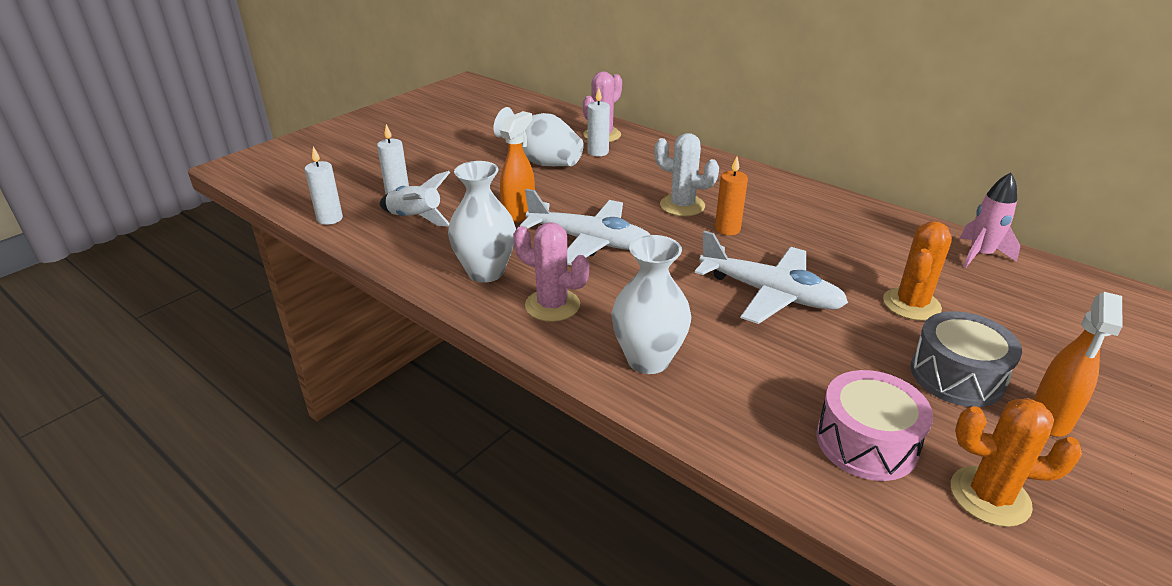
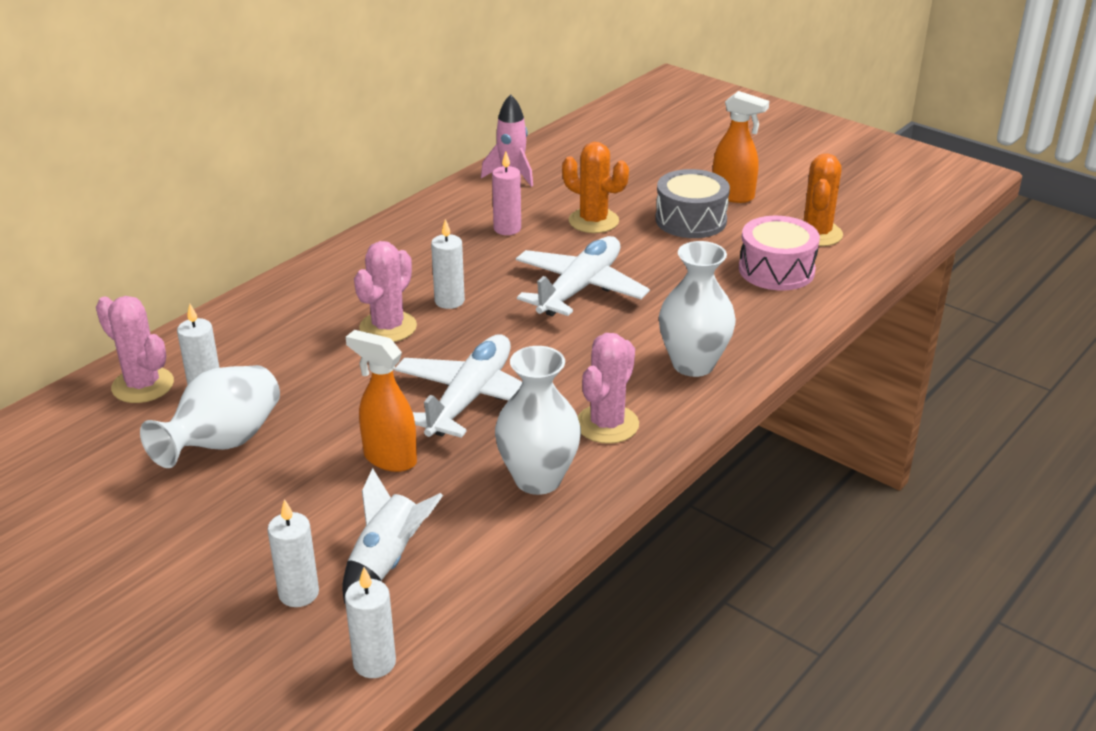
camera: 90 degrees left, 0 degrees up
white cactus [655,133,719,216] -> pink cactus [354,241,417,342]
orange candle [715,156,748,235] -> white candle [431,219,465,309]
none -> pink candle [492,151,521,235]

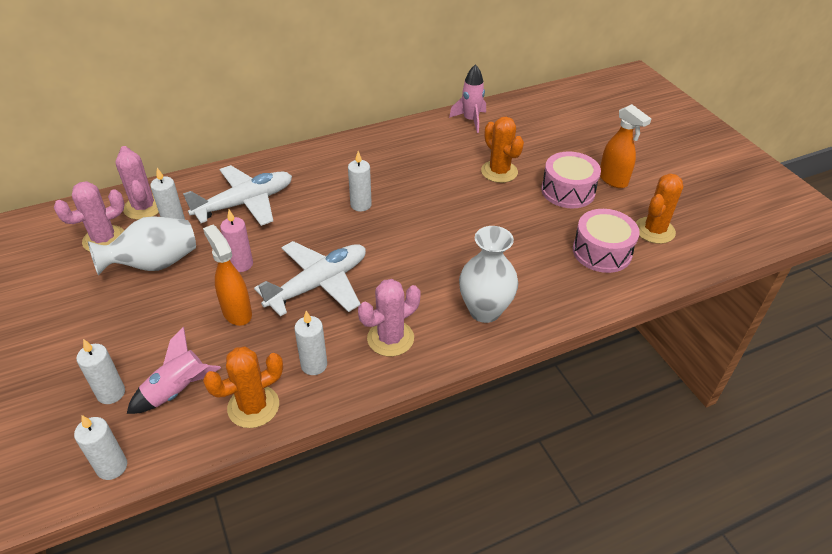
camera: 25 degrees right, 10 degrees up
white rocket [342,468,443,604] -> pink rocket [127,327,221,414]
pink cactus [354,241,417,342] -> pink cactus moved to [54,181,125,252]
pink candle [492,151,521,235] -> pink candle moved to [220,210,253,272]
white vase [495,346,581,495] -> white candle [294,311,327,375]
white plane [516,236,650,316] -> white plane moved to [183,165,292,226]
grey drum [655,169,730,238] -> pink drum [541,151,601,208]
none -> orange cactus [203,347,283,428]

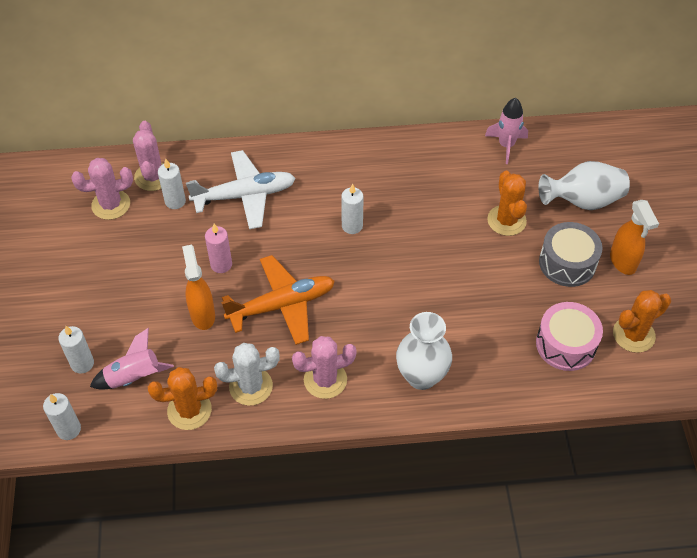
camera: 20 degrees right, 10 degrees up
white vase [88,216,196,275] -> white vase moved to [538,161,630,210]
white plane [254,241,366,317] -> orange plane [221,255,335,345]
white candle [294,311,327,375] -> white cactus [214,343,280,406]
pink drum [541,151,601,208] -> grey drum [539,222,603,287]

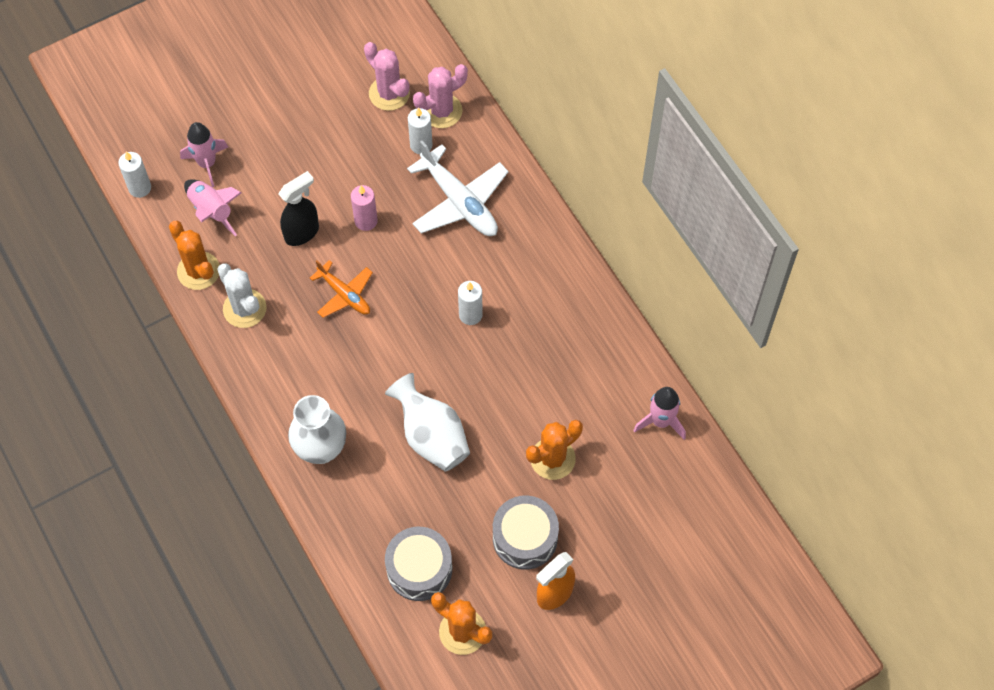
camera: 65 degrees right, 10 degrees up
white candle [58,326,94,374] -> pink rocket [180,122,228,187]
orange spray bottle [182,245,215,330] -> black spray bottle [278,171,319,246]
orange plane [221,255,335,345] -> orange plane [310,260,373,318], size x0.61
pink cactus [292,336,357,399] -> none
pink drum [536,302,603,371] -> grey drum [385,527,452,601]
white vase [538,161,630,210] -> white vase moved to [385,373,470,471]

